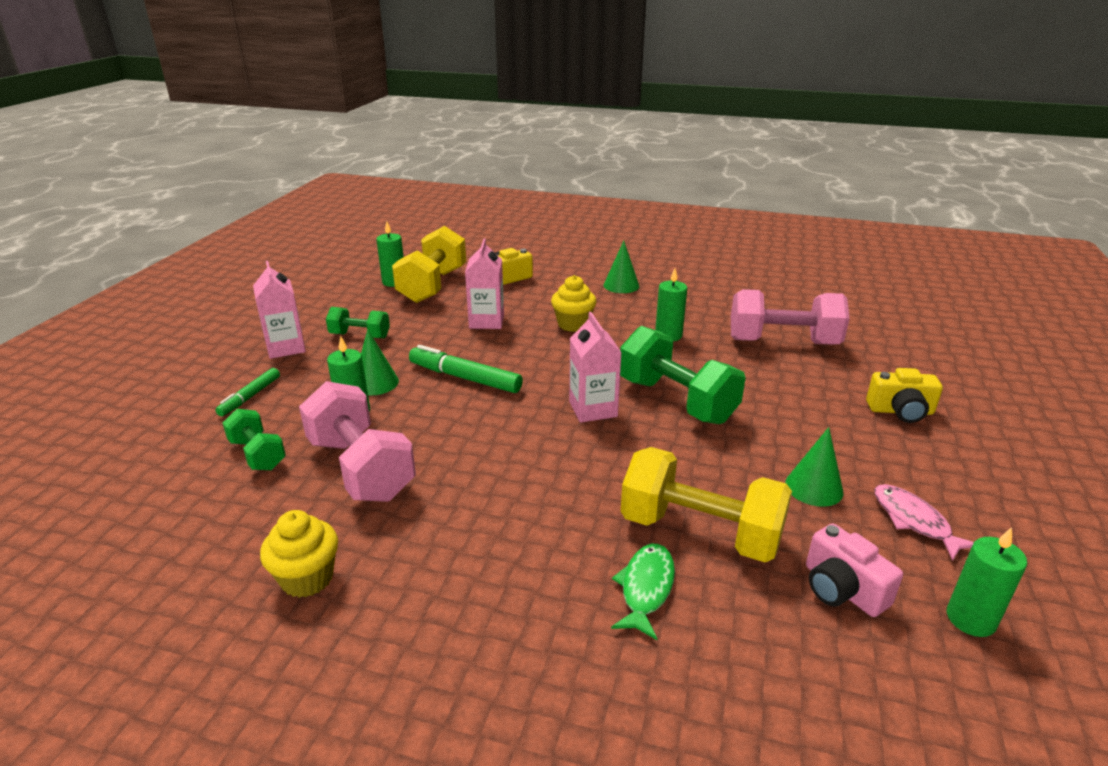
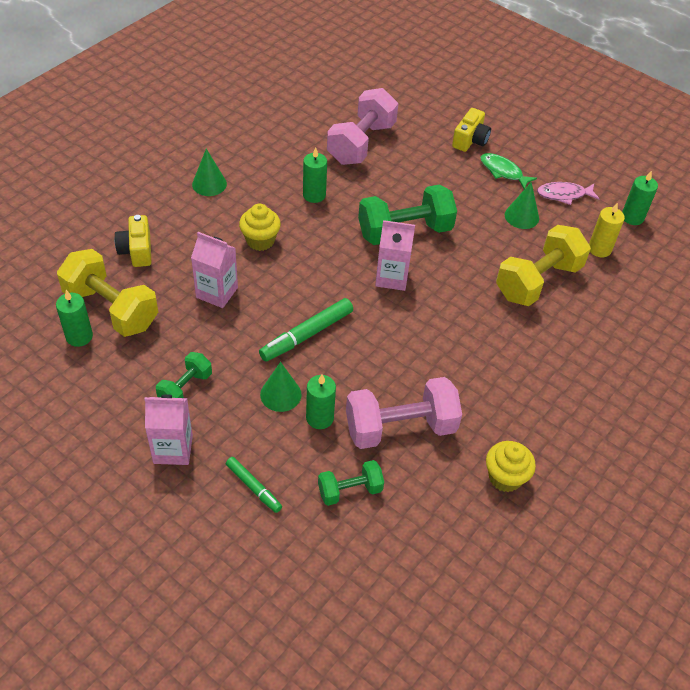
camera: 70 degrees left, 20 degrees up
green fish [611,544,675,640] -> green fish moved to [480,153,537,189]
pink camera [806,523,903,617] -> yellow candle [589,202,625,257]

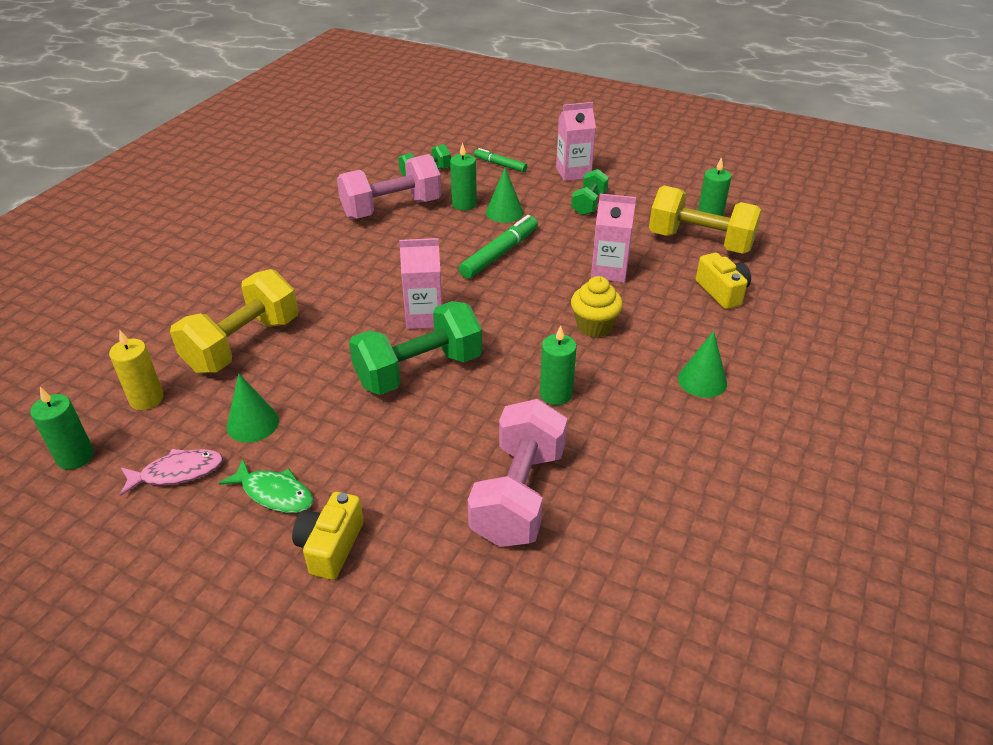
camera: 170 degrees right, 10 degrees down
yellow cupcake [486,441,536,492] -> none

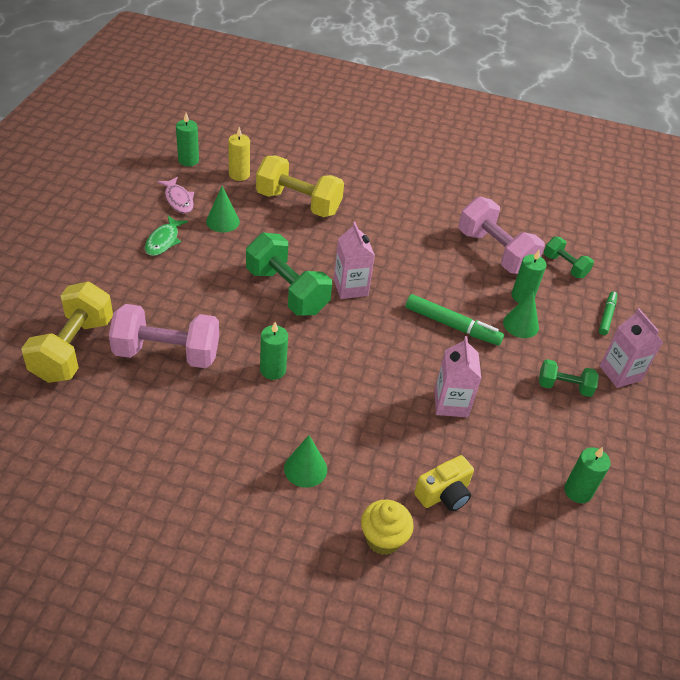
camera: 75 degrees right, 5 degrees up
yellow camera [292,492,364,580] -> none
yellow cupcake [571,276,623,338] -> yellow cupcake moved to [361,500,414,555]
yellow dumbbell [649,186,762,254] -> yellow dumbbell moved to [21,282,113,383]

